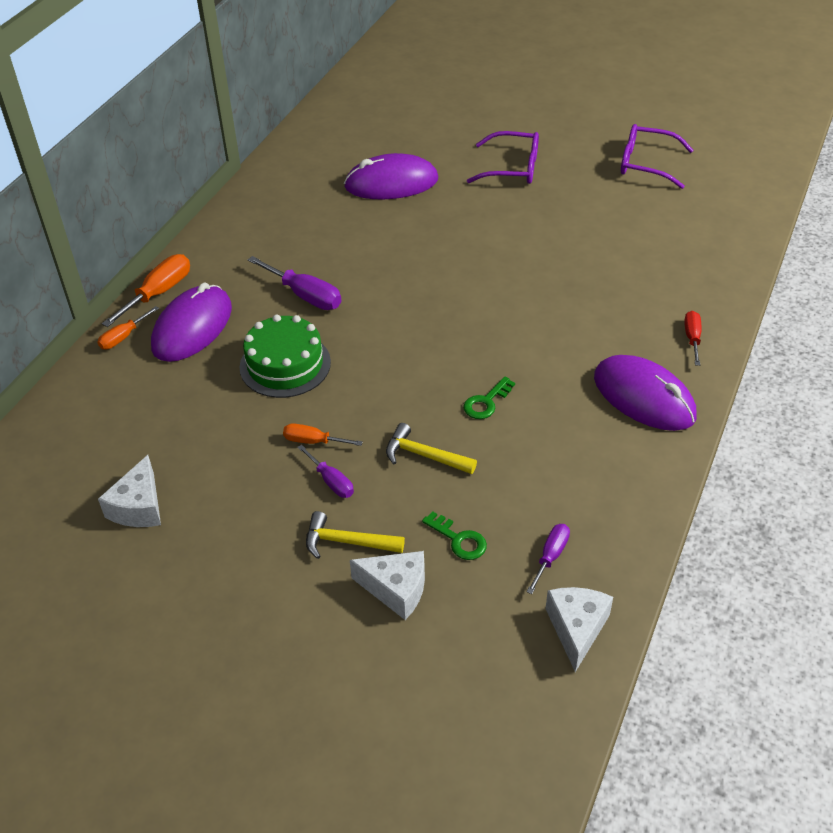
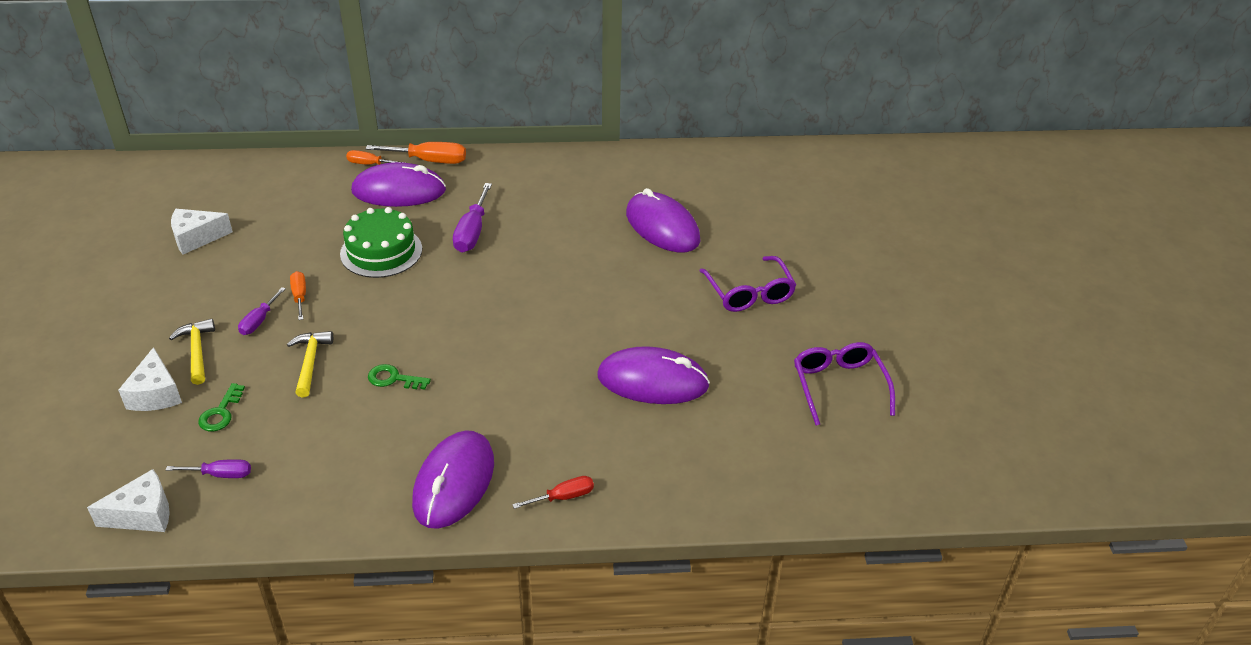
camera: 60 degrees right, 5 degrees down
none -> purple mouse [597,346,710,404]

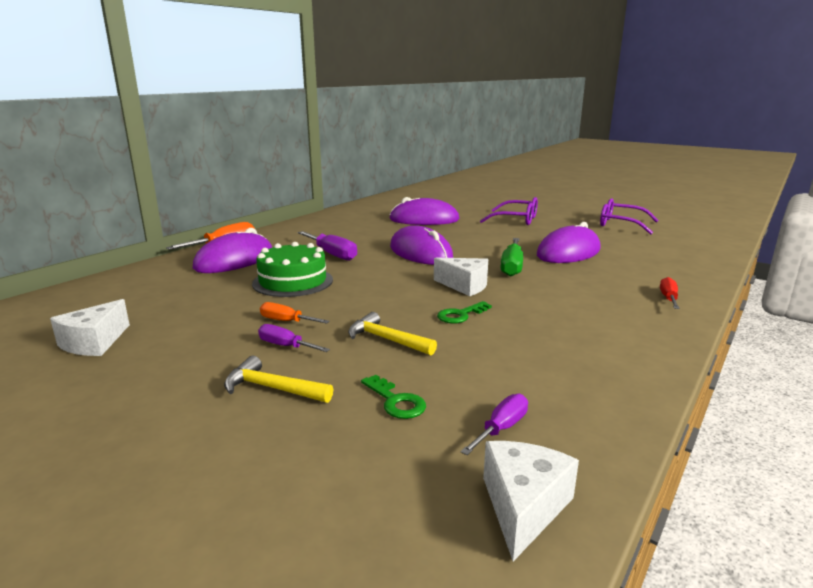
camera: 50 degrees left, 20 degrees down
white cheese [118,347,182,411] -> white cheese moved to [434,258,488,296]
purple screwdriver [238,287,286,335] -> purple screwdriver turned 150 degrees clockwise [258,324,330,352]
orange screwdriver [346,150,405,165] -> none
purple mouse [412,430,494,529] -> purple mouse moved to [390,226,453,265]
none -> green screwdriver [500,238,523,277]

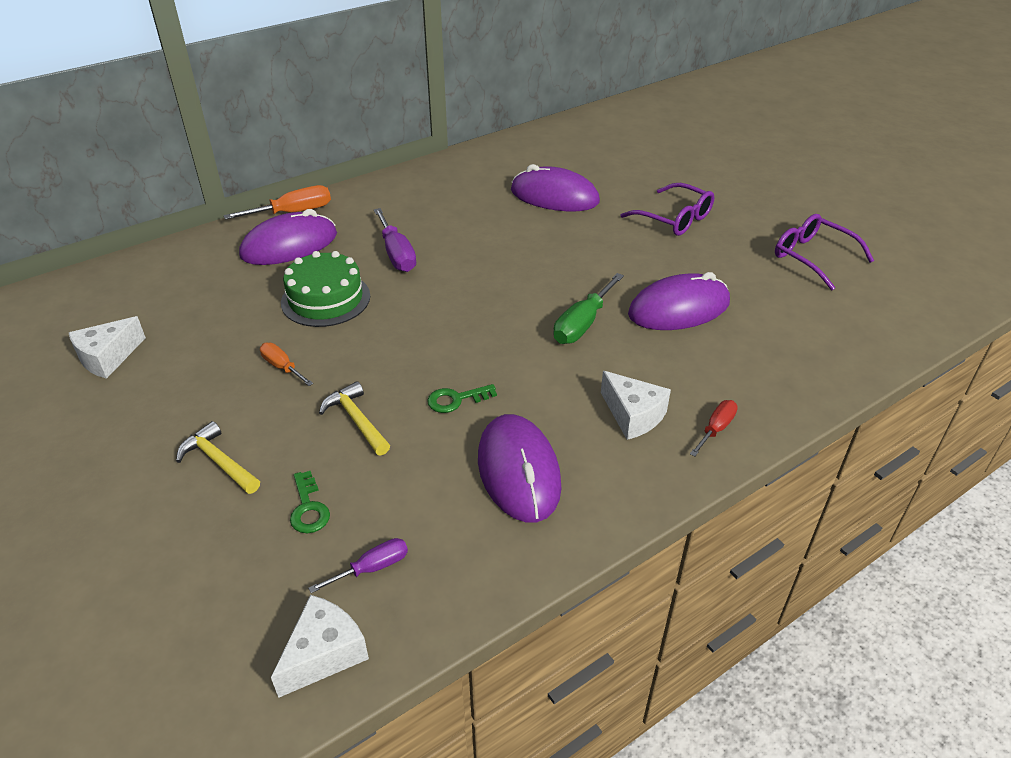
camera: 20 degrees right, 20 degrees up
purple screwdriver [258,324,330,352] -> none
purple mouse [390,226,453,265] -> purple mouse moved to [478,414,562,523]
white cheese [434,258,488,296] -> white cheese moved to [601,371,671,440]

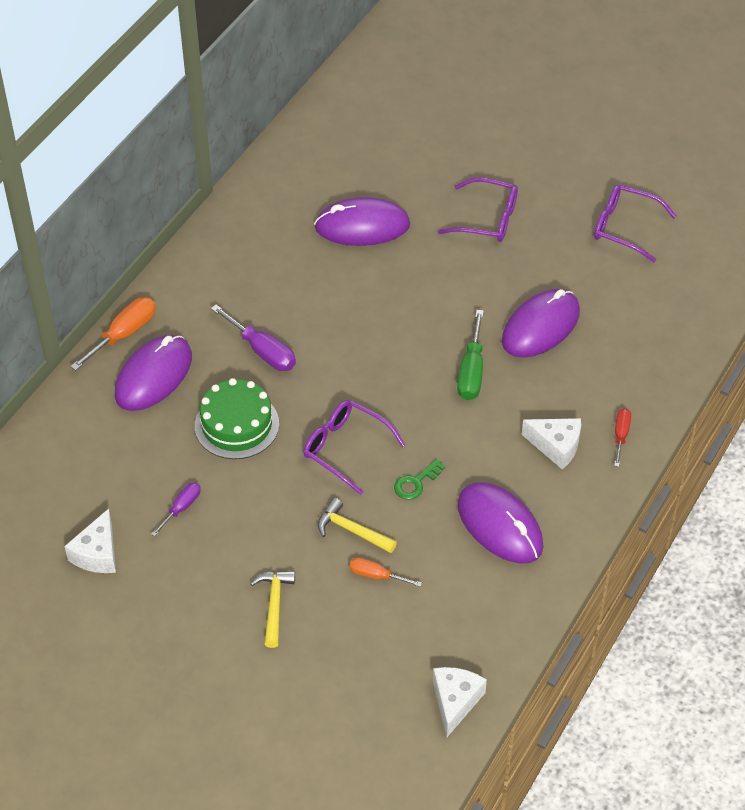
camera: 25 degrees left, 10 degrees up
yellow hammer [176,421,260,494] -> yellow hammer turned 75 degrees clockwise [250,571,295,648]
orange screwdriver [260,343,313,386] -> orange screwdriver moved to [350,558,422,587]
green key [290,471,330,533] -> none
purple screwdriver [308,538,408,593] -> purple screwdriver moved to [151,482,201,537]
none -> purple glasses [303,400,405,495]

